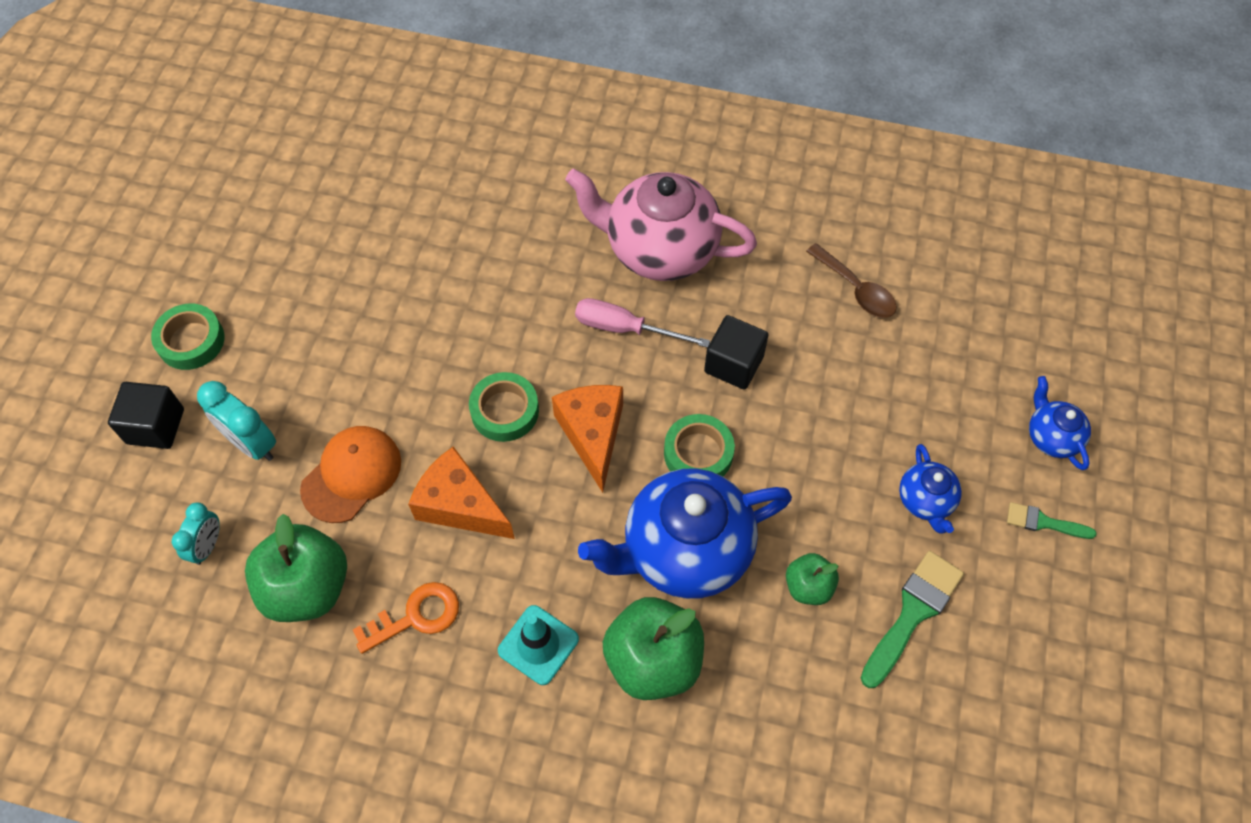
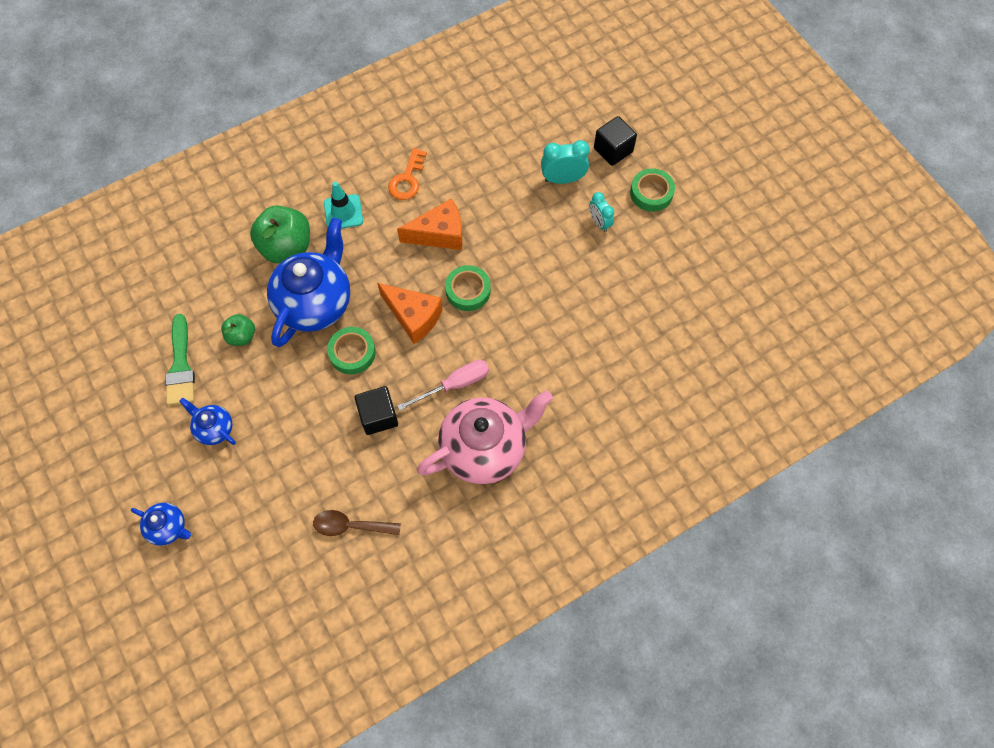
camera: 135 degrees right, 5 degrees up
turquoise clock [172,502,220,565] -> turquoise clock moved to [589,192,614,232]
green apple [245,514,347,622] -> none
orange cap [300,426,401,523] -> none
green brush [1007,502,1097,539] -> none

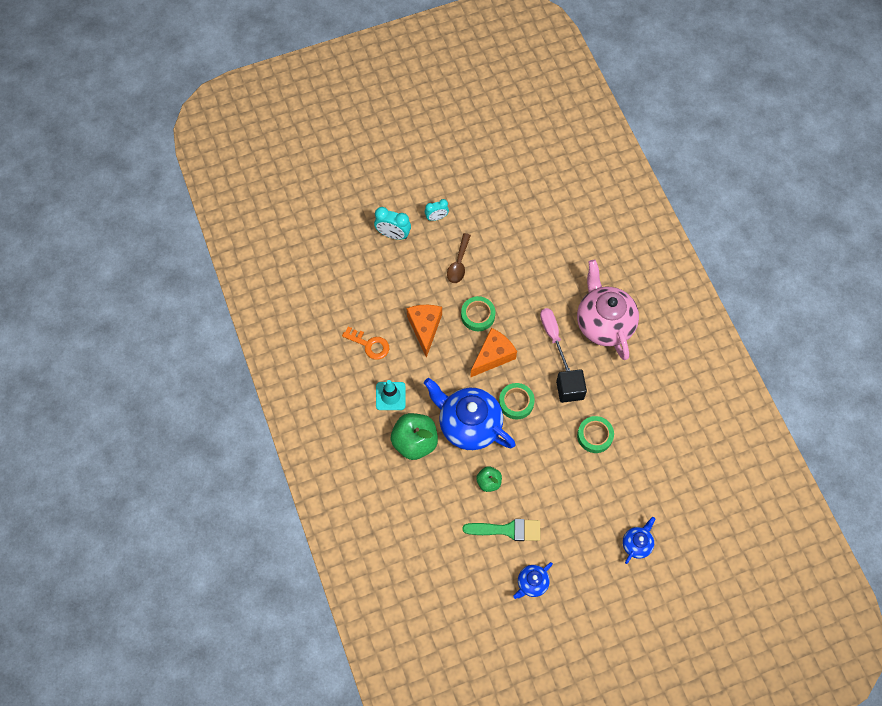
camera: 80 degrees left, 0 degrees up
blue teapot [179,398,236,445] -> blue teapot moved to [513,562,553,599]
brown spoon [313,510,401,536] -> brown spoon moved to [447,233,471,283]
turquoise clock [541,140,590,184] -> turquoise clock turned 75 degrees counterclockwise [374,207,411,240]
black cube [594,116,637,166] -> none
green tape [630,168,675,212] -> green tape moved to [577,416,614,453]

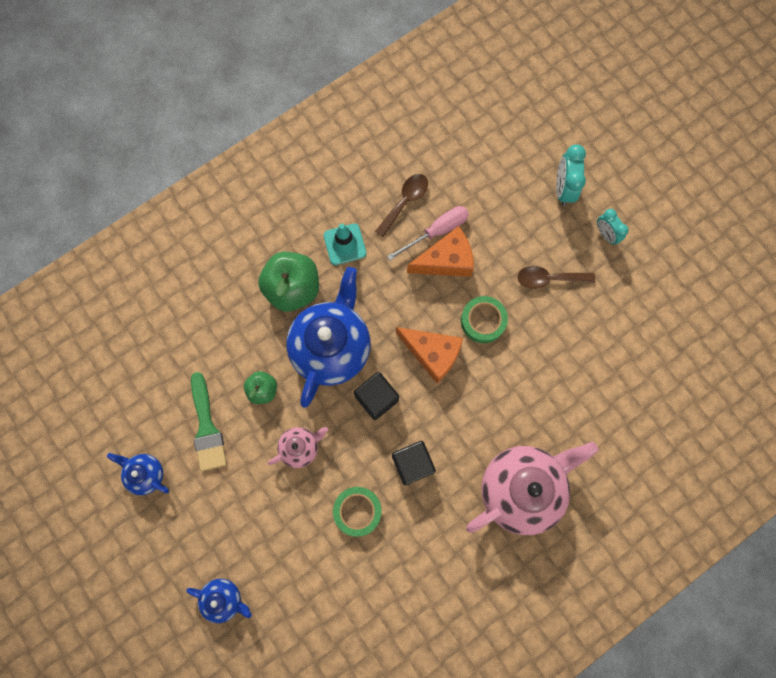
camera: 75 degrees right, 10 degrees up
orange key [342,326,389,360] -> brown spoon [375,174,428,237]
green tape [499,383,535,419] -> black cube [354,372,399,420]
pink screwdriver [540,308,570,371] -> pink screwdriver moved to [387,206,469,260]
none -> pink teapot [268,427,328,468]

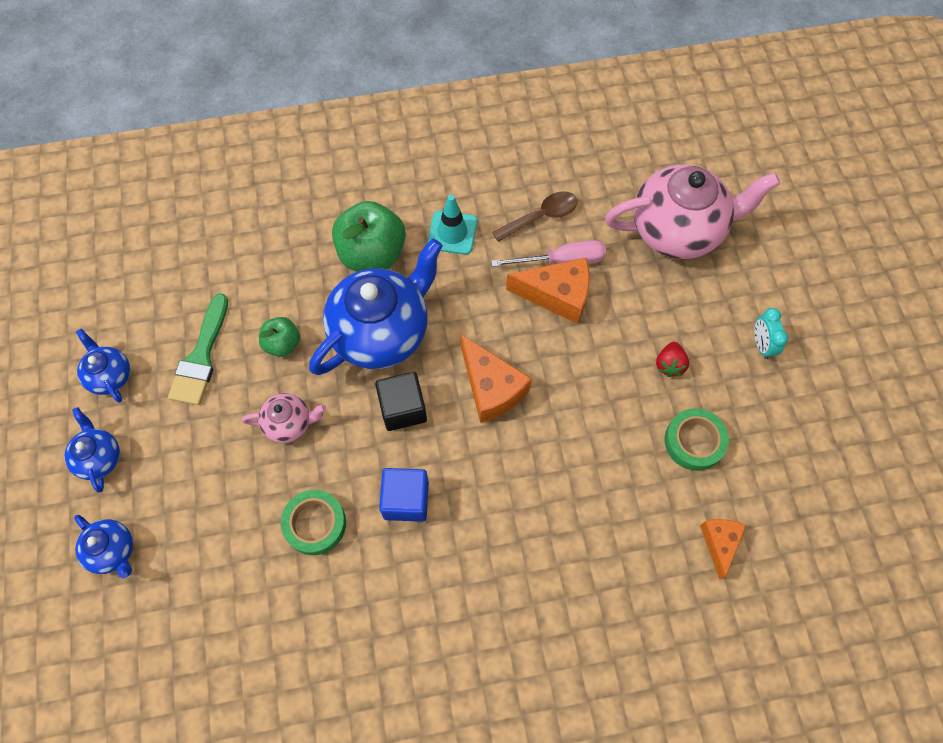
camera: 25 degrees right, 10 degrees down
black cube [392,441,436,485] -> blue cube [379,468,429,522]
green tape [461,296,508,343] -> green tape moved to [665,408,729,471]
pink teapot [466,442,599,535] -> pink teapot moved to [605,164,780,259]
brown spoon [517,266,595,289] -> red strawberry [656,342,689,377]
turquoise clock [556,144,586,206] -> none
none -> blue teapot [64,407,120,493]
none -> orange cheese [700,519,746,580]

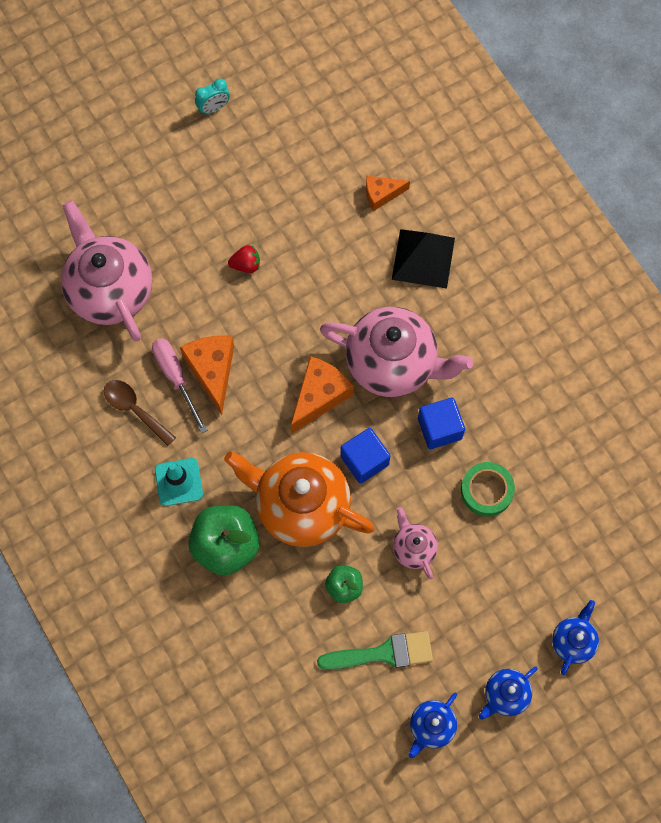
camera: 110 degrees left, 5 degrees up
blue teapot [309,238,443,375] -> orange teapot [224,451,375,547]
black cube [375,372,427,431] -> blue cube [340,428,390,484]
green tape [665,408,729,471] -> none
turquoise clock [754,308,788,359] -> turquoise clock moved to [195,79,230,114]
none -> pink teapot [320,307,473,397]
none -> black pyramid [392,229,455,289]

